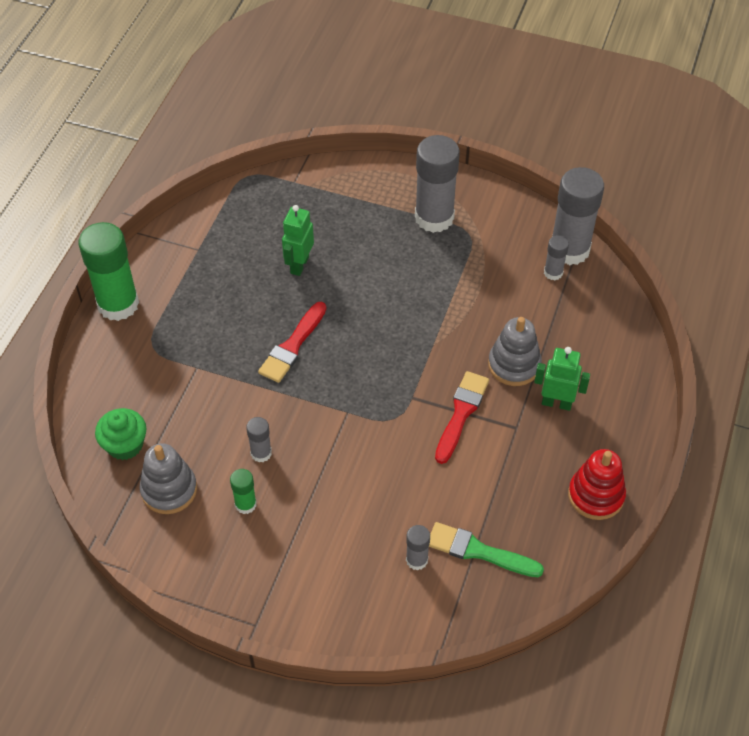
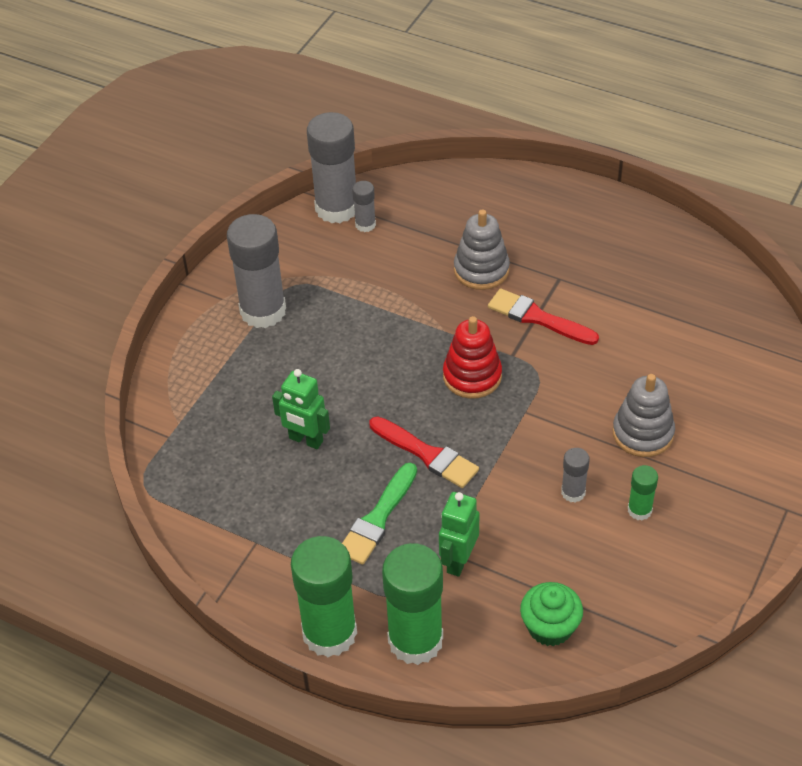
camera: 80 degrees left, 5 degrees down
grey stacking toy [140,443,197,514] -> grey stacking toy moved to [612,374,675,457]
grey glue stick [406,525,430,570] -> none
green brush [429,522,544,577] -> green brush moved to [342,463,417,565]
green robot [534,347,590,411] -> green robot moved to [439,492,479,577]
red stacking toy [568,449,626,520] -> red stacking toy moved to [443,316,502,399]
none -> green glue stick [382,543,443,665]

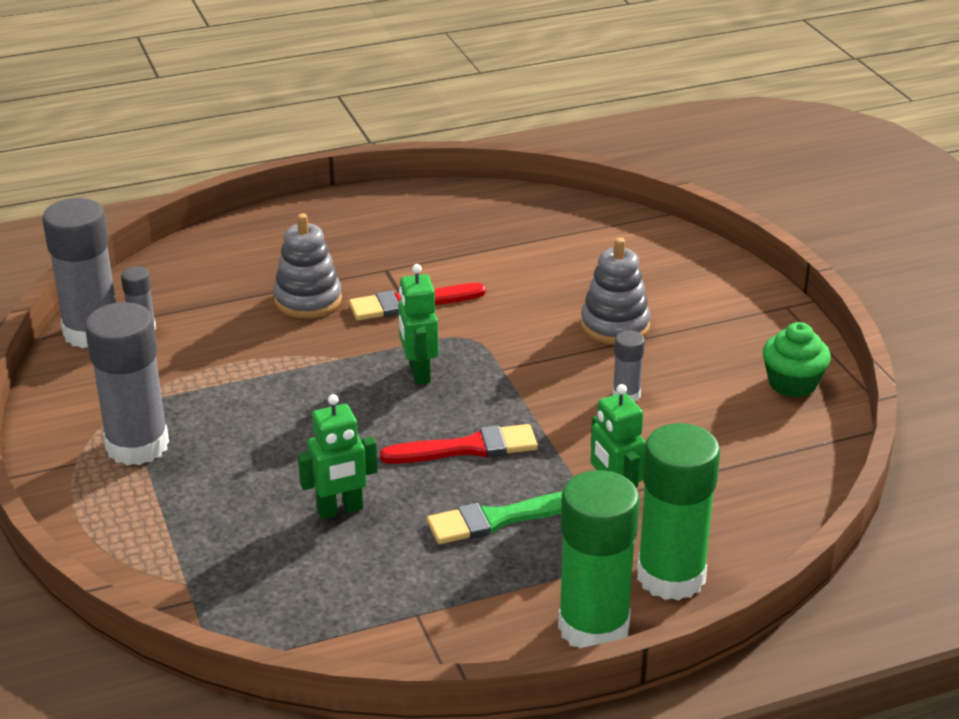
camera: 50 degrees left, 15 degrees down
green brush [342,463,417,565] -> green brush turned 90 degrees clockwise [427,492,562,544]
red stacking toy [443,316,502,399] -> green robot [398,264,439,385]
green cupcake [520,582,583,646] -> green cupcake moved to [763,322,831,398]
green glue stick [628,465,658,521] -> none

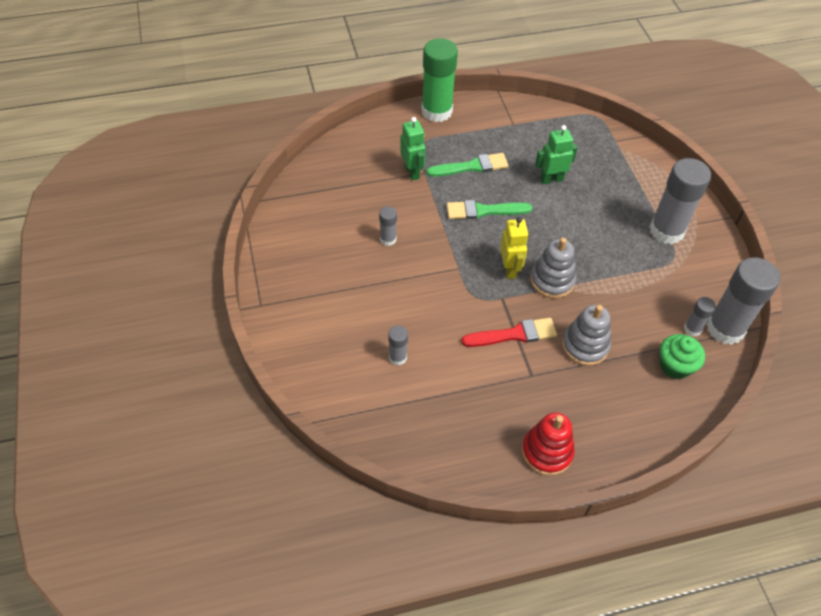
camera: 175 degrees left, 20 degrees up
red brush [380,424,538,464] -> green brush [447,200,532,219]
green robot [398,264,439,385] -> yellow robot [500,217,529,279]
grey stacking toy [581,238,651,345] -> grey stacking toy moved to [530,238,576,298]
green glue stick [637,423,720,601] -> none
green cupcake [763,322,831,398] -> green cupcake moved to [660,334,705,379]
none -> grey glue stick [388,325,408,365]
none -> red stacking toy [522,412,575,476]

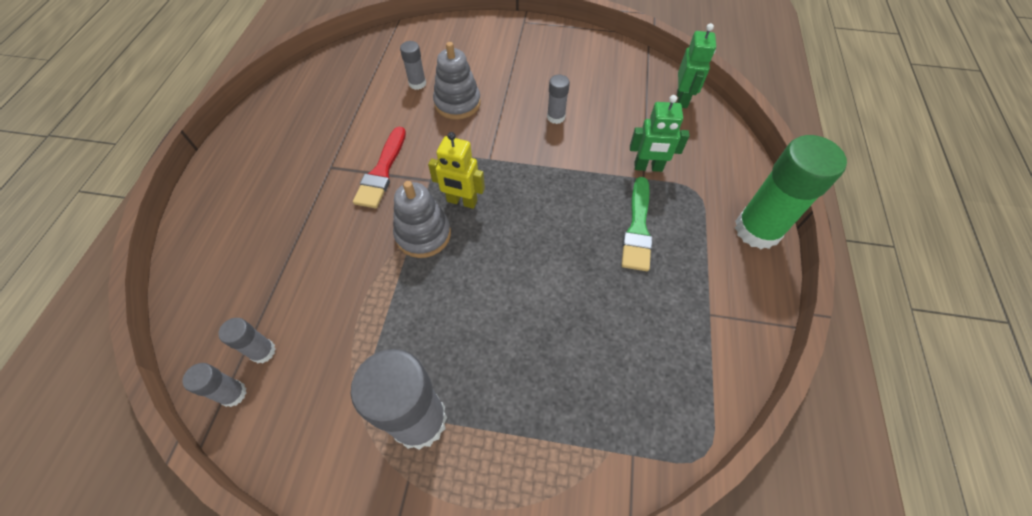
camera: 115 degrees right, 5 degrees up
green brush [447,200,532,219] -> none
red stacking toy [522,412,575,476] -> none
green robot [535,125,577,185] -> green robot moved to [677,23,716,108]
grey stacking toy [562,305,611,366] -> grey stacking toy moved to [433,42,481,120]
green cupcake [660,334,705,379] -> none
grey glue stick [706,257,780,345] -> grey glue stick [183,363,247,407], size x0.47

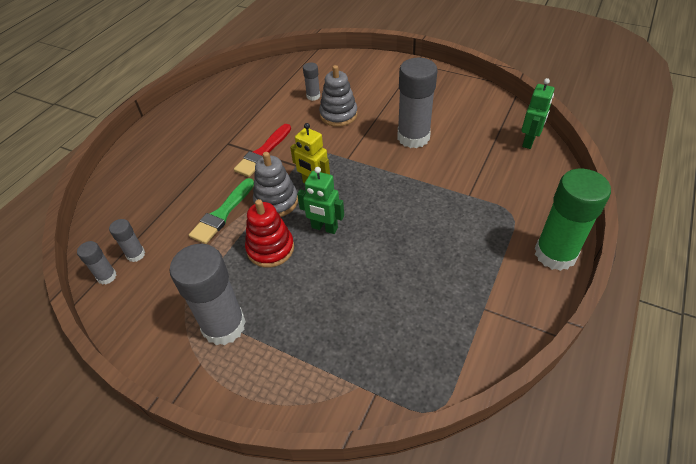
camera: 20 degrees right, 10 degrees down
grey glue stick [547,75,570,124] -> grey glue stick [397,58,438,148], size x2.12
green brush [622,177,653,271] -> green brush moved to [189,178,254,244]
green robot [630,95,689,172] -> green robot moved to [297,167,344,234]
none -> red stacking toy [245,199,294,268]

